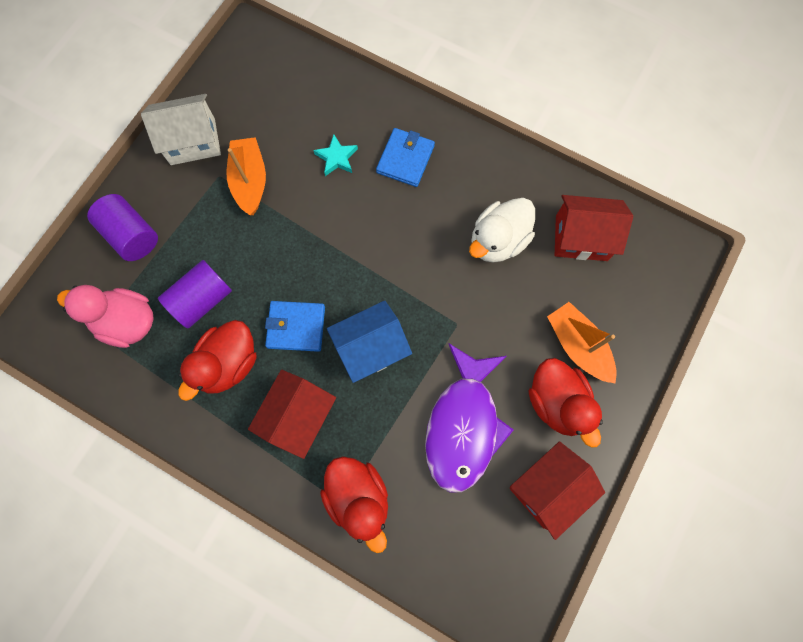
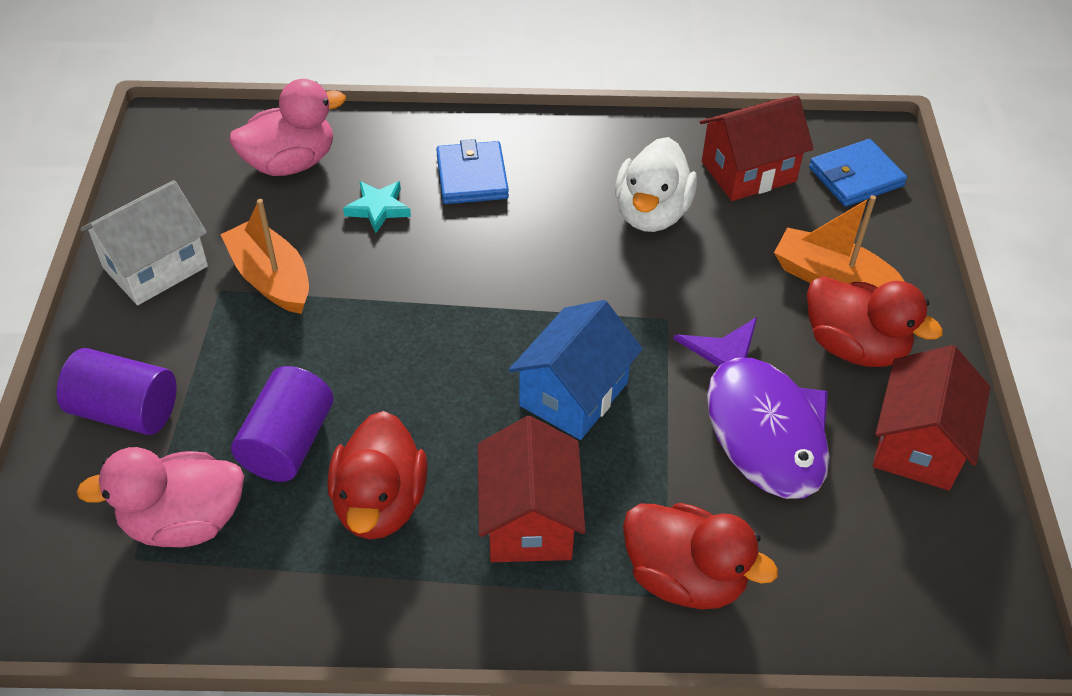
camera: 30 degrees left, 25 degrees down
blue wallet [265,301,325,352] -> blue wallet moved to [809,139,907,207]
none -> pink duck [229,79,346,176]

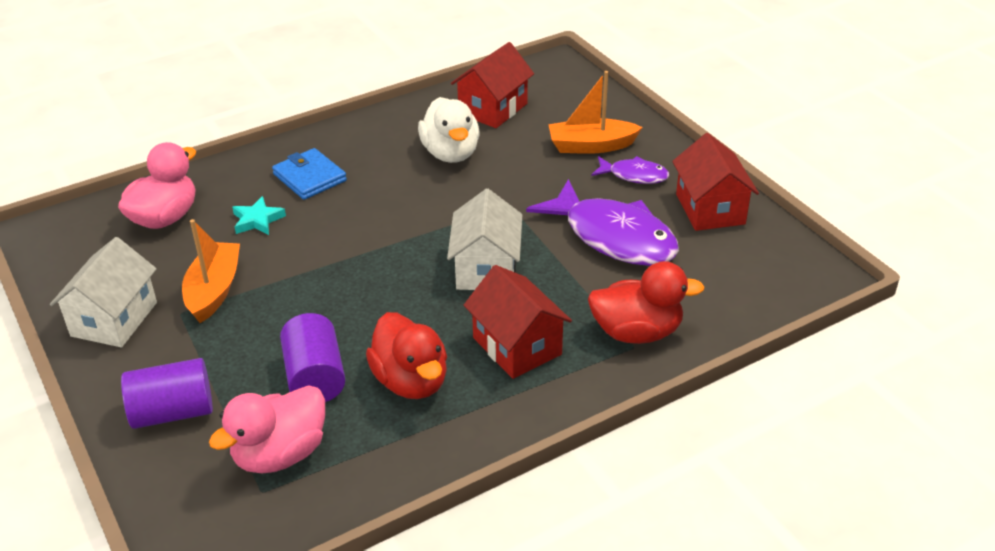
camera: 30 degrees left, 10 degrees down
orange boat [220,199,309,314] -> orange boat turned 75 degrees clockwise [182,219,240,323]
blue house [509,300,643,440] -> white house [447,189,522,290]
red duck [807,276,943,367] -> purple fish [592,156,669,184]
blue wallet [809,139,907,207] -> none

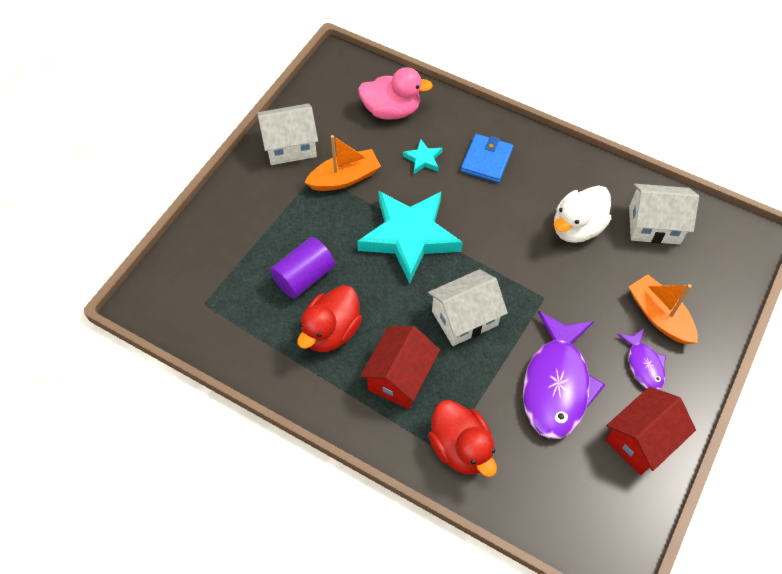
camera: 60 degrees right, 20 degrees up
purple cylinder [121,358,213,429] -> none
pink duck [209,385,325,473] -> none
red house [451,42,534,128] -> white house [629,184,699,245]
none -> turquoise star [357,191,463,284]

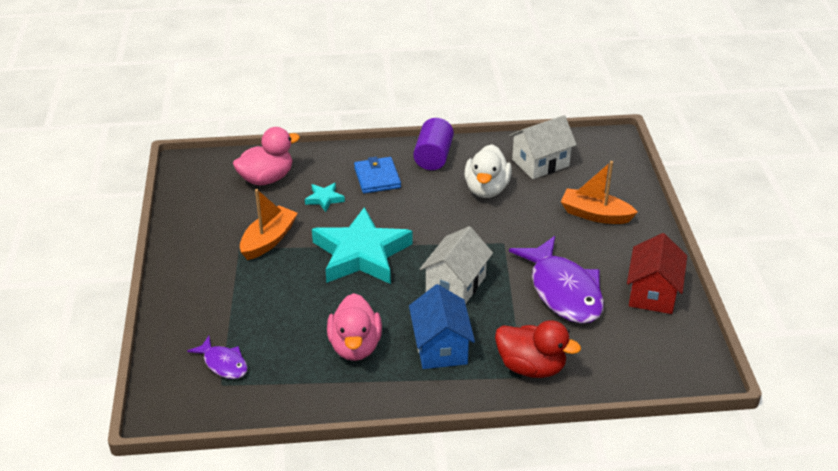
camera: 35 degrees left, 20 degrees down
white house [257,103,318,165] -> none
purple cylinder [270,237,335,299] -> purple cylinder moved to [413,118,454,170]
red duck [297,285,362,352] -> pink duck [327,293,382,361]
red house [360,326,440,409] -> blue house [409,284,475,369]
purple fish [618,328,666,390] -> purple fish moved to [187,336,248,379]

